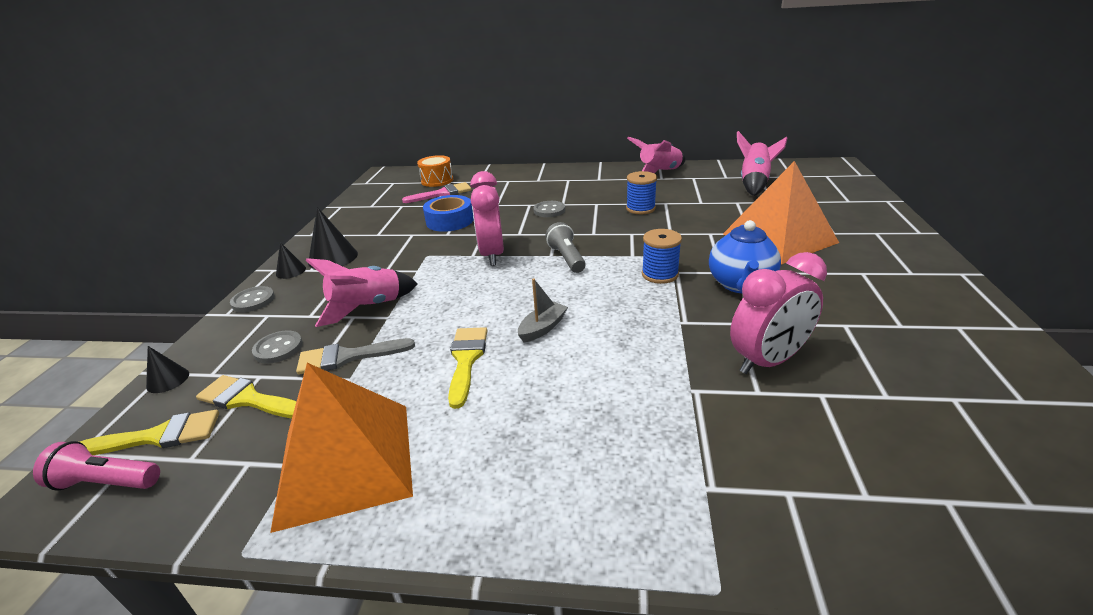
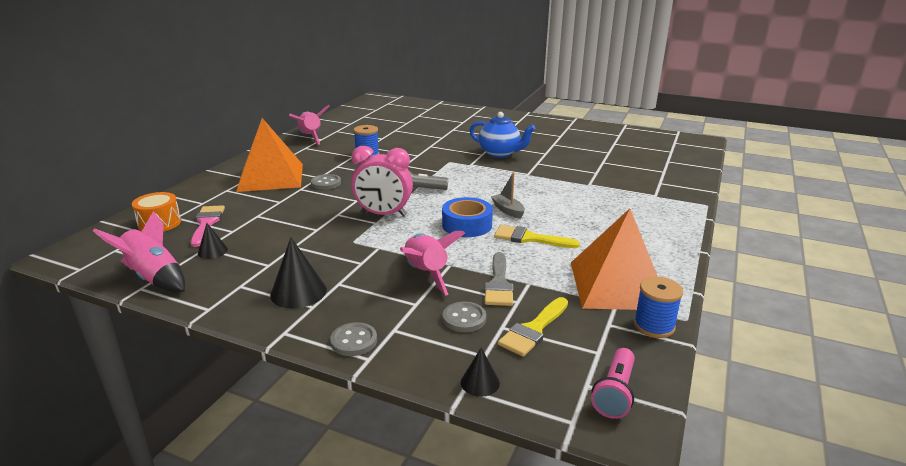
camera: 75 degrees left, 5 degrees down
yellow brush [80,410,219,455] -> none
black cone [276,242,306,279] -> black cone moved to [198,223,228,259]
blue tape [423,195,474,232] -> blue tape moved to [442,197,493,237]
blue spool [642,229,682,284] -> blue spool moved to [634,277,683,338]
orange pyramid [723,161,839,264] -> orange pyramid moved to [236,118,303,192]
pink clock [730,252,827,374] -> none
pink rocket [737,131,788,196] -> pink rocket moved to [93,211,185,292]

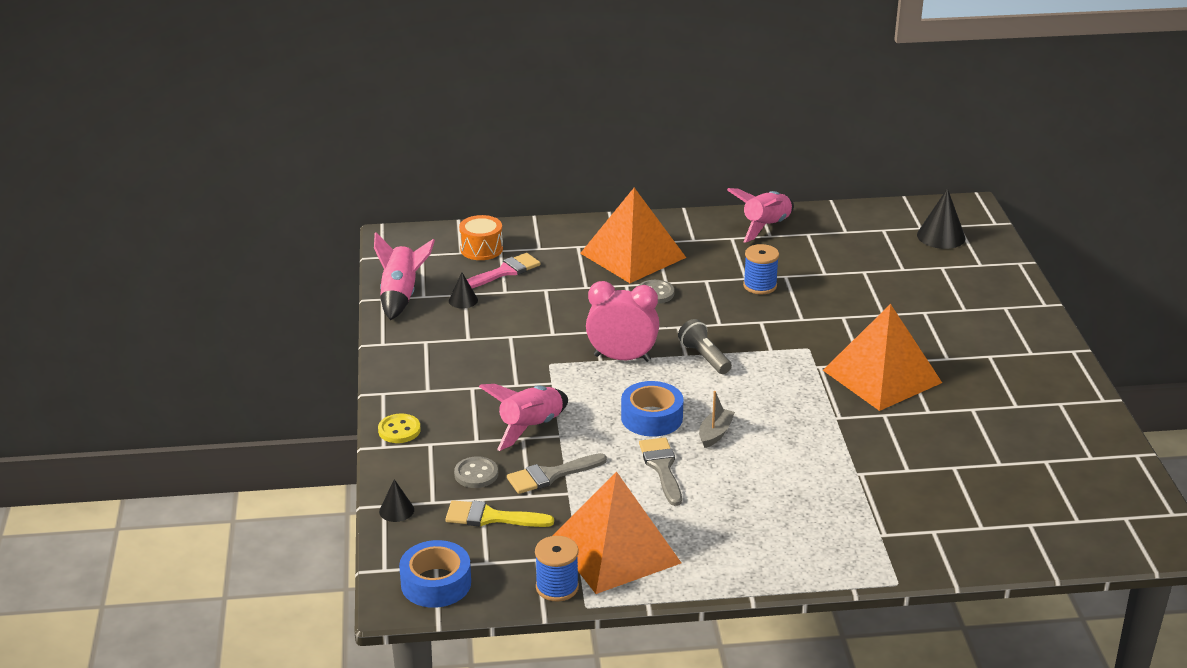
camera: 60 degrees right, 5 degrees up
black cone [270,237,327,308] -> black cone moved to [917,188,966,249]
grey button [330,322,377,356] -> yellow button [378,413,421,443]
pink clock [351,146,413,217] -> pink clock turned 120 degrees clockwise [586,281,659,362]
blue teapot [469,112,535,158] -> orange pyramid [823,304,942,411]
yellow brush [494,225,580,248] -> grey brush [639,437,682,506]
pink flashlight [591,348,635,419] -> blue tape [399,540,471,608]

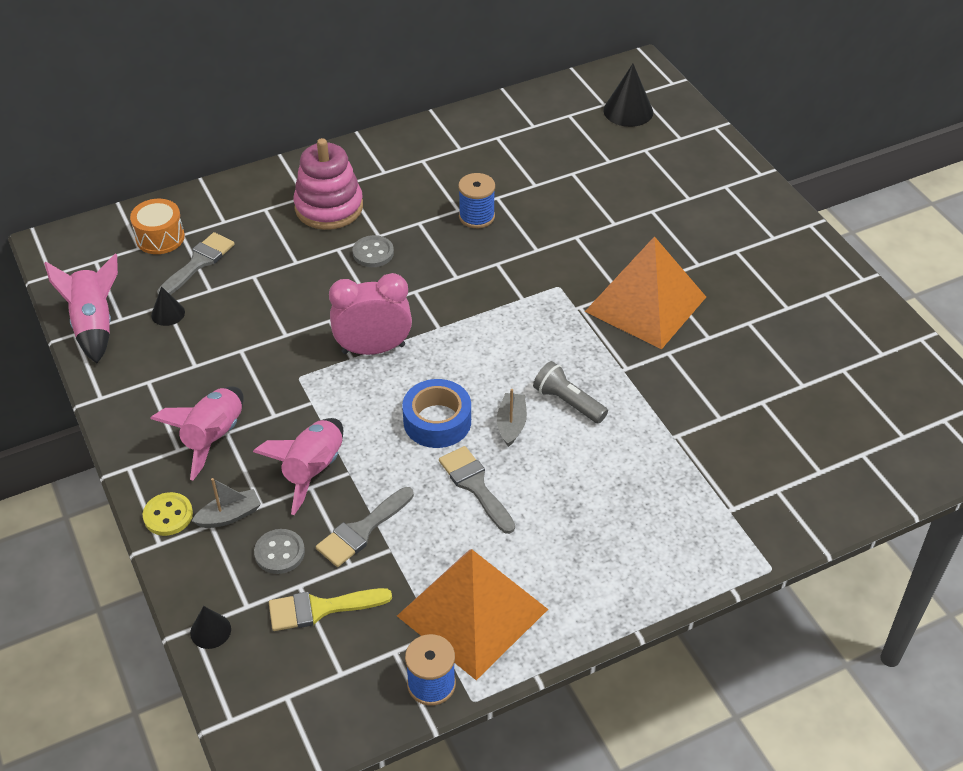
camera: 20 degrees left, 15 degrees up
blue tape [399,540,471,608] -> none
pink brush [467,253,541,288] -> grey brush [157,232,235,295]
orange pyramid [580,188,686,283] -> pink stacking toy [293,138,363,230]
grey flashlight [678,319,732,374] -> grey flashlight moved to [533,361,608,424]
pink rocket [727,188,794,243] -> pink rocket moved to [150,386,244,480]
none -> grey boat [192,478,261,528]

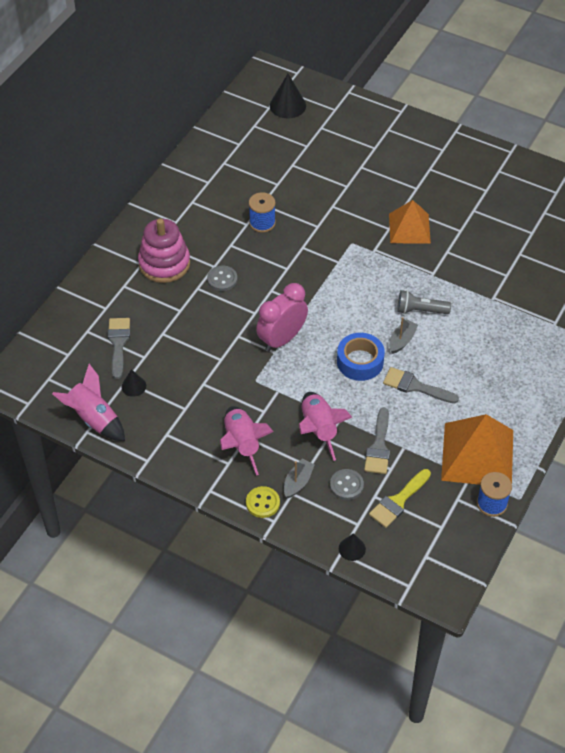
camera: 35 degrees left, 5 degrees up
orange drum [130,199,185,254] -> none
grey boat [497,389,527,447] -> grey boat turned 60 degrees clockwise [389,317,418,354]
orange pyramid [585,236,706,349] -> orange pyramid [389,200,431,244], size x0.65

